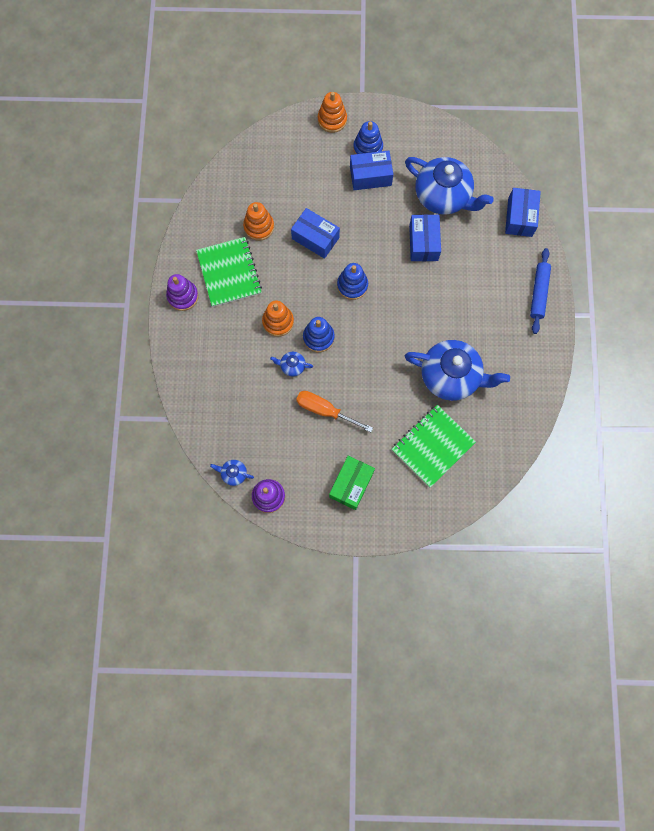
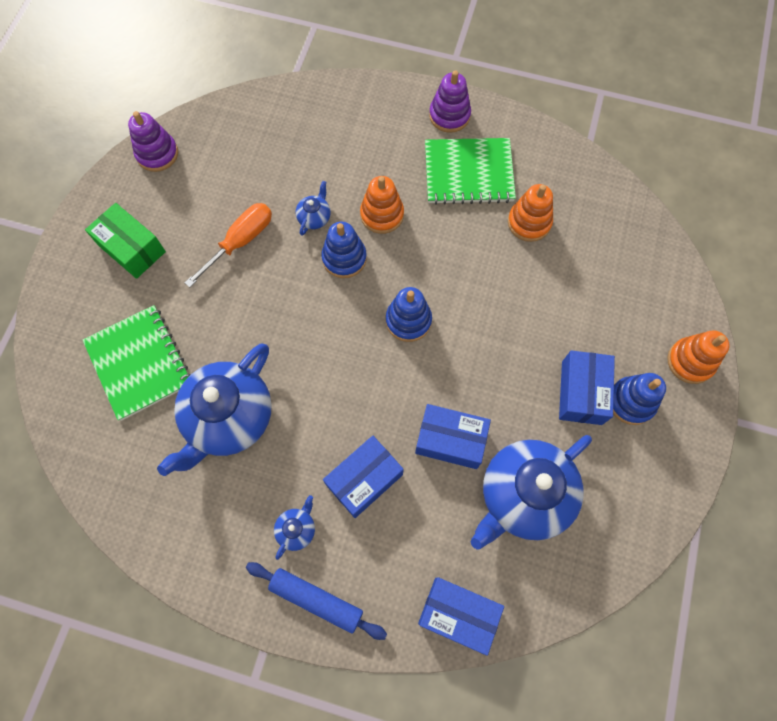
camera: 105 degrees right, 5 degrees down
blue teapot [210,460,254,486] -> blue teapot moved to [274,495,315,560]
blue box [291,208,340,259] -> blue box moved to [323,436,404,518]

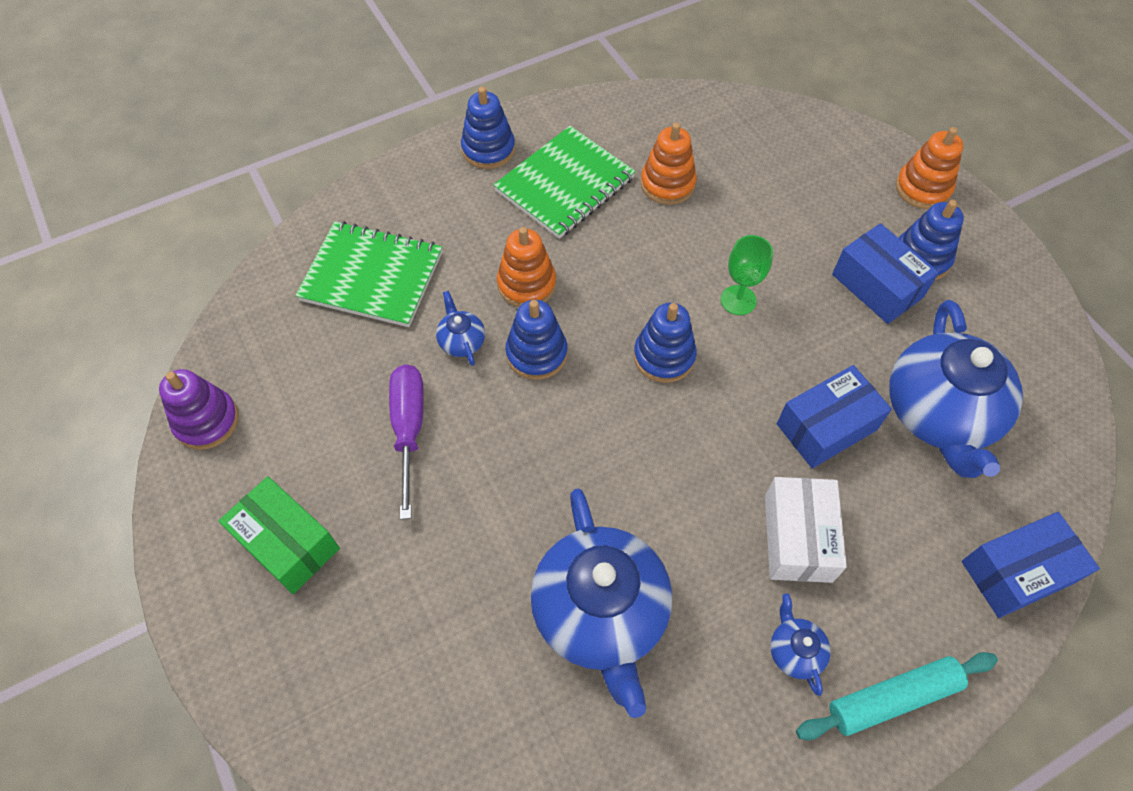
camera: 45 degrees left, 10 degrees down
green notebook [83,305,191,421] -> green notebook moved to [296,221,442,327]
green box [85,203,166,279] -> green box turned 45 degrees clockwise [219,476,340,594]
orange screwdriver [185,203,272,287] -> purple screwdriver [389,364,424,520]
blue rolling pin [246,562,387,640] -> turquoise rolling pin [796,652,998,740]
blue box [323,436,404,518] -> white box [765,477,847,583]
purple stacking toy [429,70,471,133] -> blue stacking toy [461,87,515,169]
none -> green goblet [721,235,773,315]

